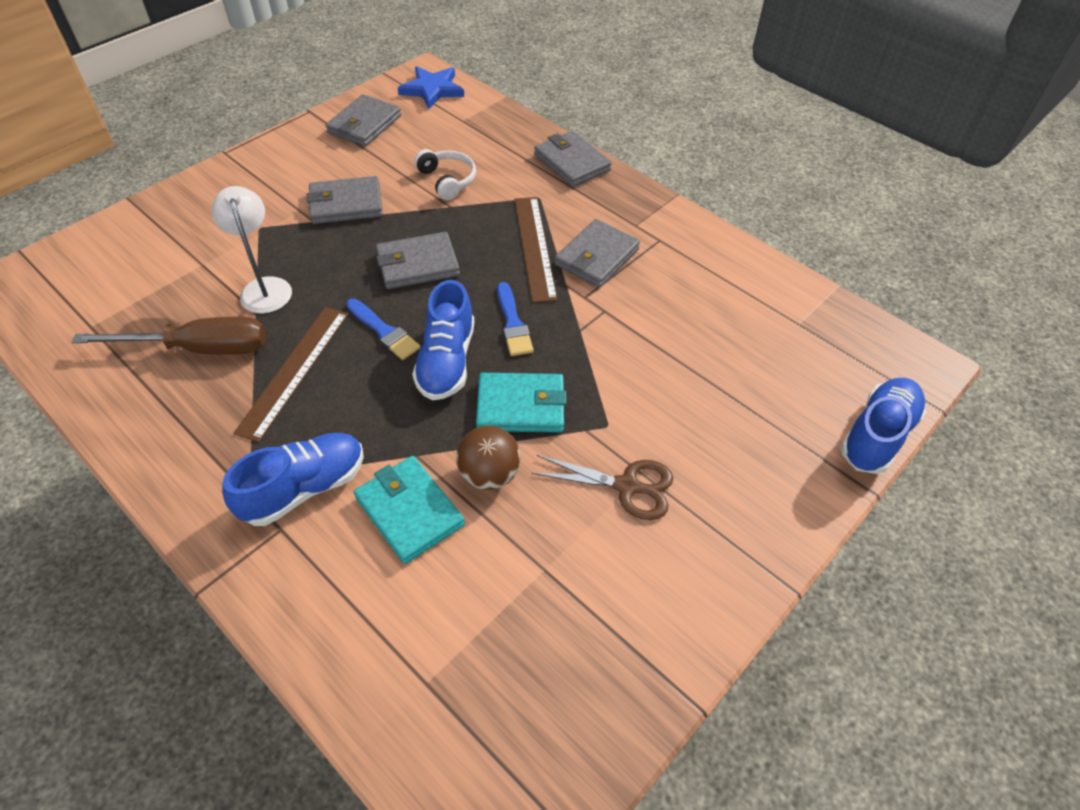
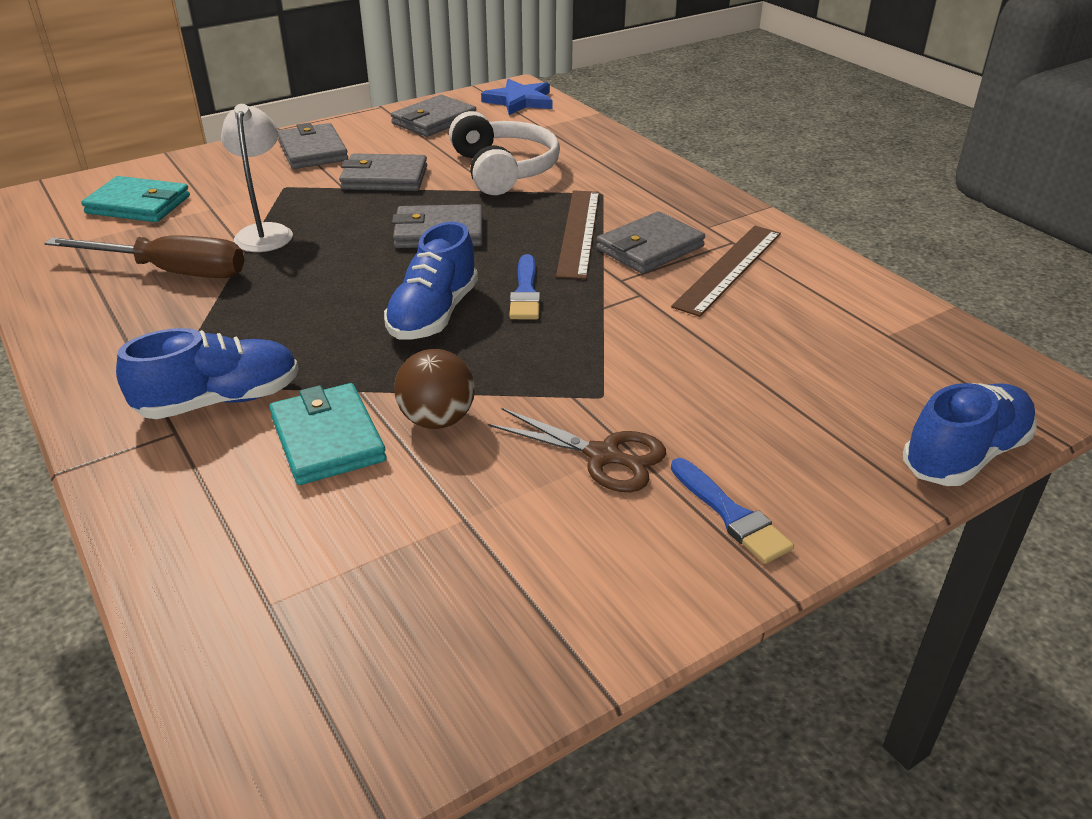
camera: 15 degrees right, 15 degrees down
brown ruler [234,307,348,442] -> brown ruler moved to [671,226,781,317]
blue brush [346,299,420,360] -> blue brush moved to [671,458,794,564]
white headphones [414,149,476,200] -> white headphones [449,111,560,195], size x1.67
turquoise wallet [476,373,567,433] -> turquoise wallet moved to [81,176,190,222]
grey wallet [534,131,612,187] -> grey wallet moved to [278,123,348,169]

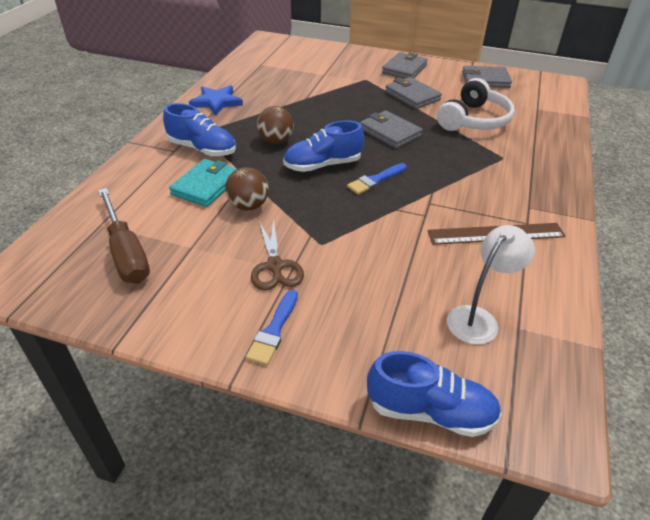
camera: 50 degrees right, 5 degrees up
brown screwdriver [44,235,245,278] -> brown screwdriver moved to [98,188,150,284]
turquoise wallet [81,176,190,222] -> none
white lamp [221,104,293,252] -> white lamp moved to [447,225,535,345]
blue star [481,79,552,115] -> blue star moved to [189,85,243,116]
brown ruler [556,190,599,279] -> none
grey wallet [596,211,705,274] -> none
none -> brown ball [257,106,294,144]

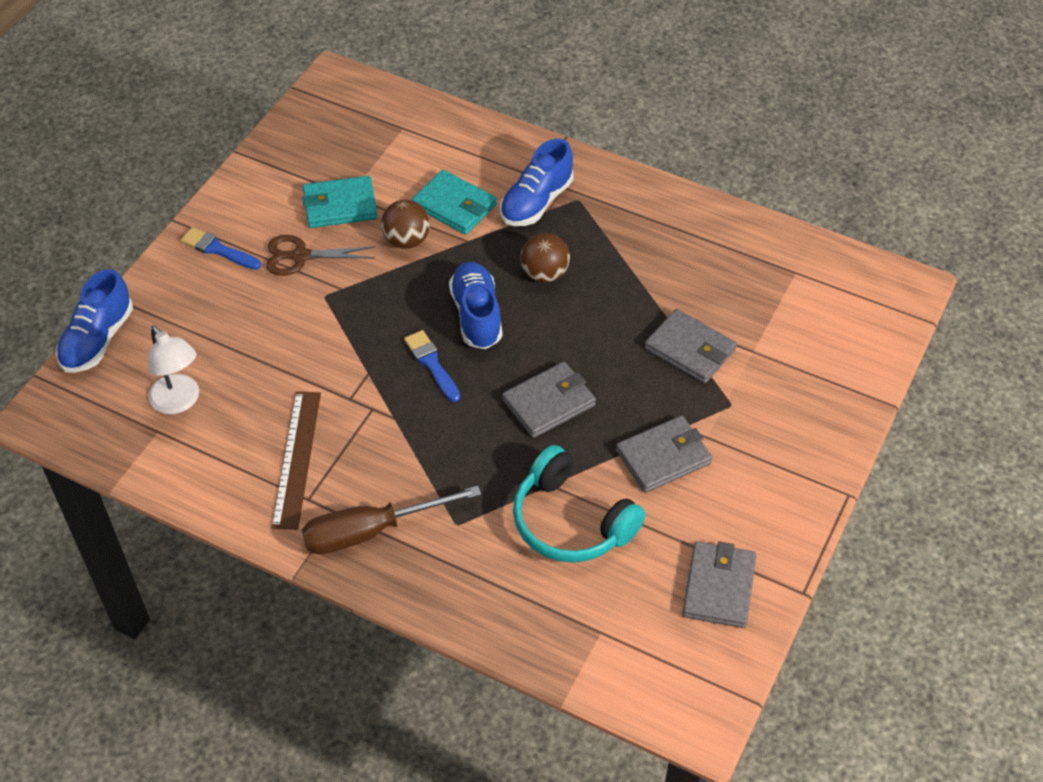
camera: 100 degrees right, 10 degrees up
brown screwdriver [98,188,150,284] -> brown screwdriver moved to [302,486,481,554]
blue star [189,85,243,116] -> none
grey wallet [382,52,428,79] -> grey wallet moved to [645,309,737,384]
white headphones [437,78,515,131] -> turquoise headphones [513,445,646,563]
none -> turquoise wallet [302,176,378,228]

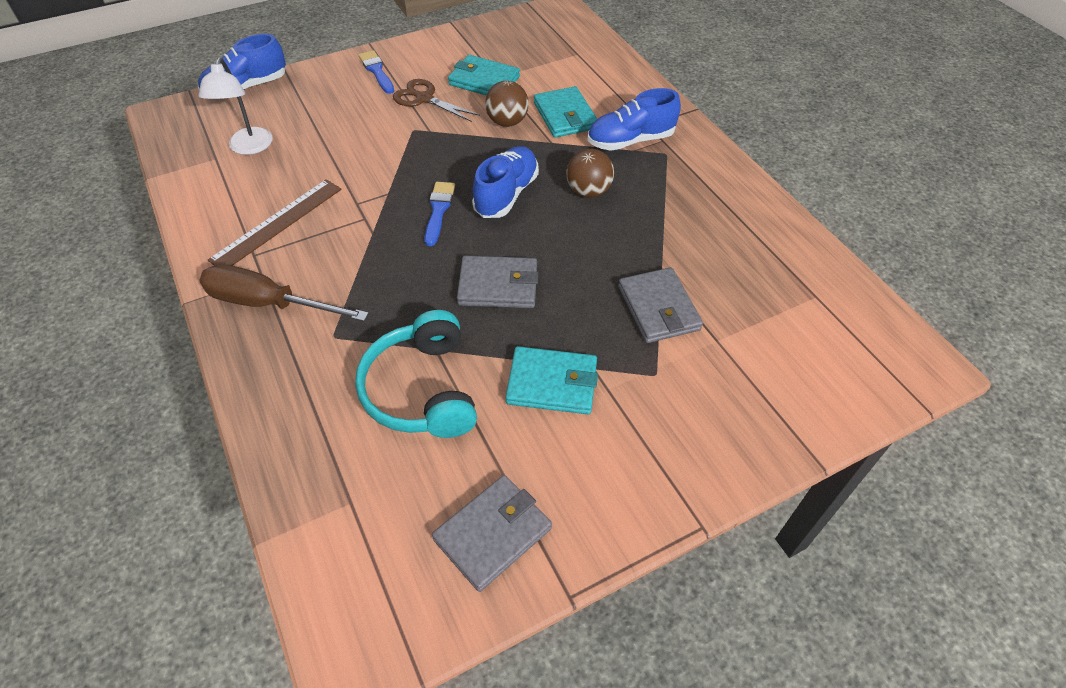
camera: 35 degrees right, 0 degrees up
grey wallet [616,416,712,493] -> turquoise wallet [505,346,598,414]

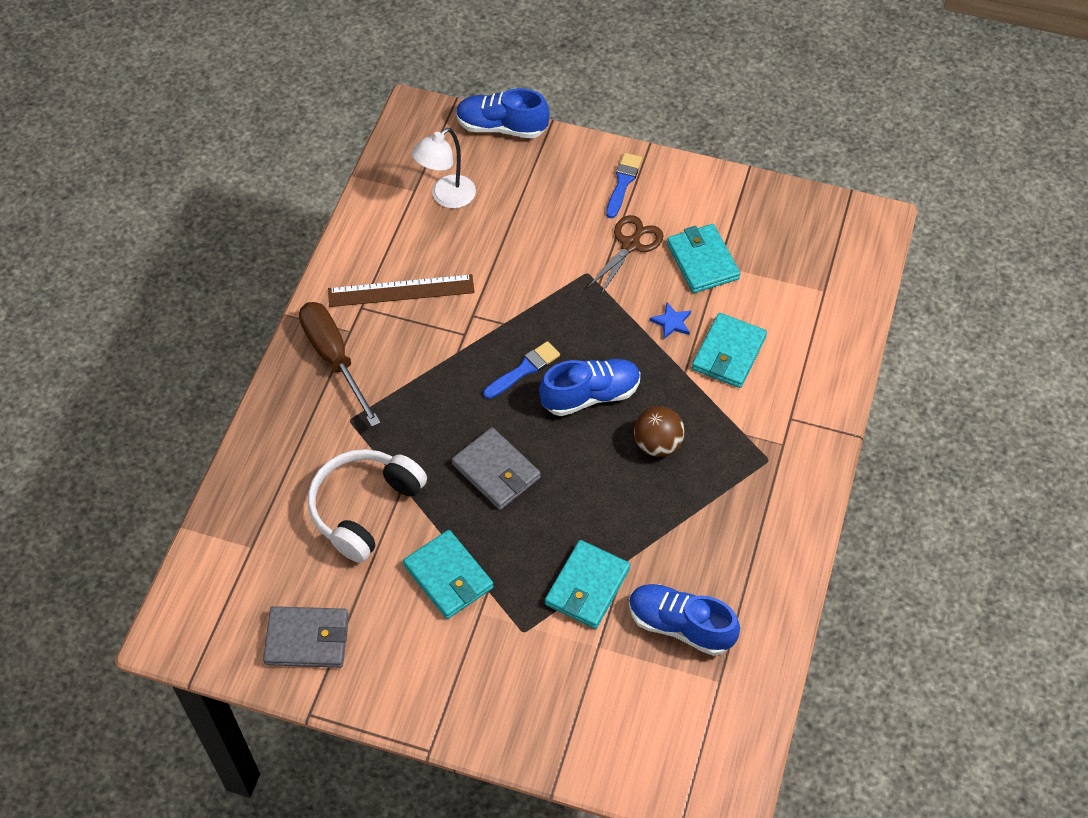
camera: 45 degrees right, 5 degrees up
turquoise headphones [355,310,477,438] -> white headphones [308,449,427,563]
brown scissors [393,79,480,122] -> brown scissors turned 45 degrees clockwise [587,215,664,295]
brown ball [485,81,529,127] -> blue star [649,303,691,339]
blue shoe [587,88,681,151] -> blue shoe moved to [629,584,740,656]
grey wallet [618,267,703,343] -> turquoise wallet [545,540,630,629]

